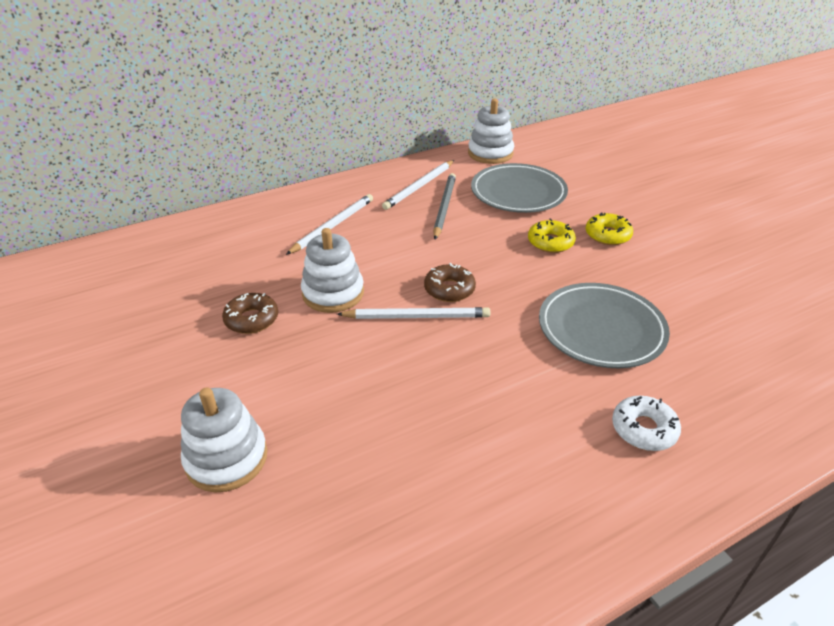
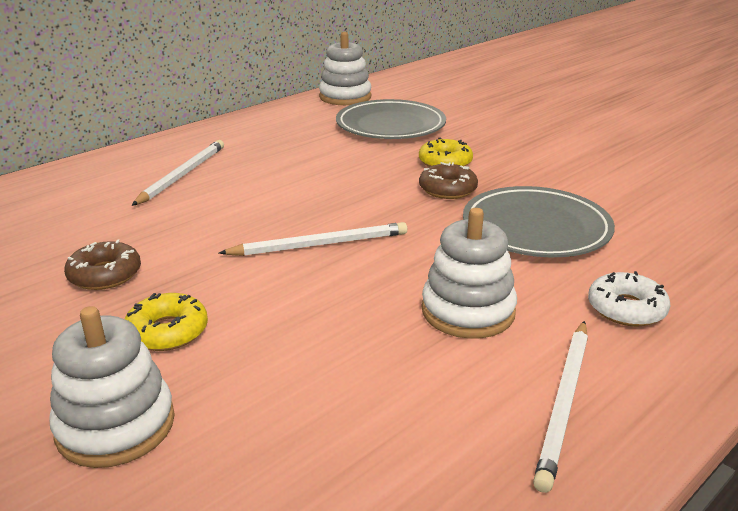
camera: 15 degrees left, 10 degrees down
white stacking toy [301,228,364,313] -> white stacking toy moved to [422,208,517,339]
white pencil [382,160,454,210] -> white pencil moved to [533,321,588,493]
brown donut [424,263,476,302] -> brown donut moved to [419,162,478,199]
grey pencil [433,173,456,239] -> none
yellow donut [586,212,633,245] -> yellow donut moved to [125,293,208,351]

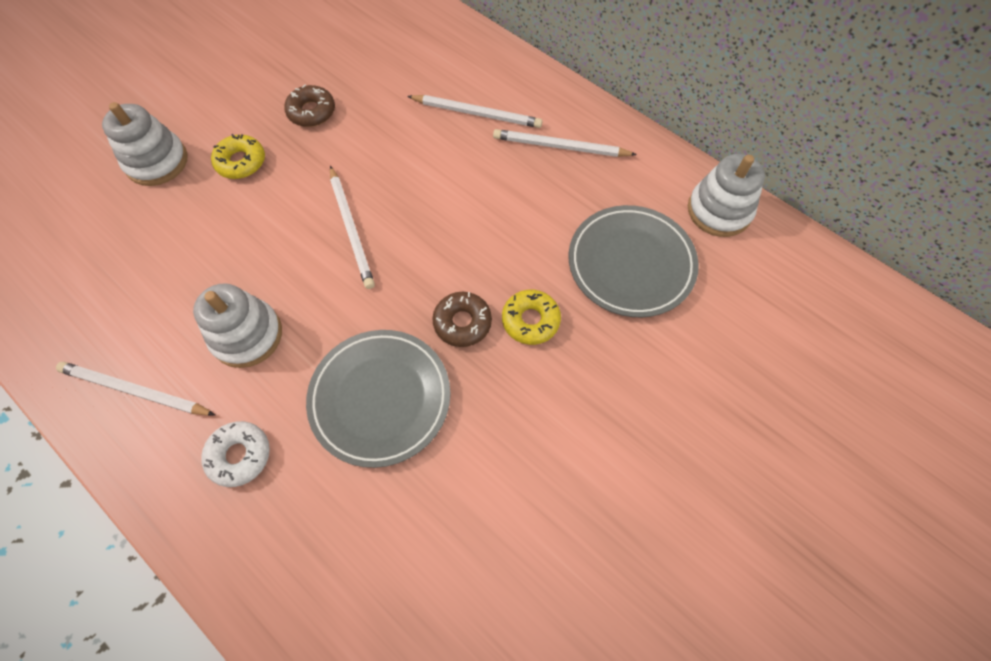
camera: 85 degrees right, 35 degrees up
none -> white pencil [493,129,637,157]

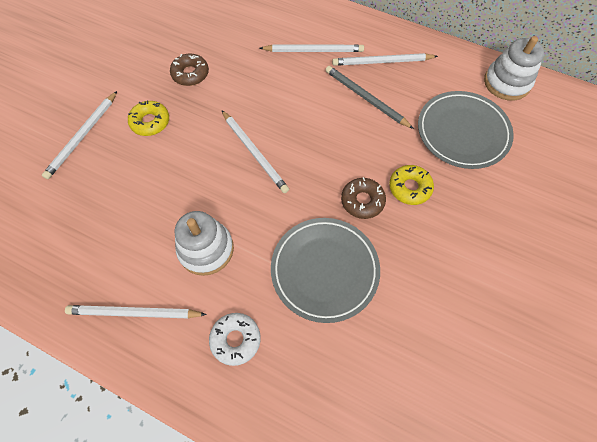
camera: 15 degrees left, 0 degrees up
white stacking toy [102,102,188,186] -> white pencil [42,91,117,179]
none -> grey pencil [326,66,414,129]

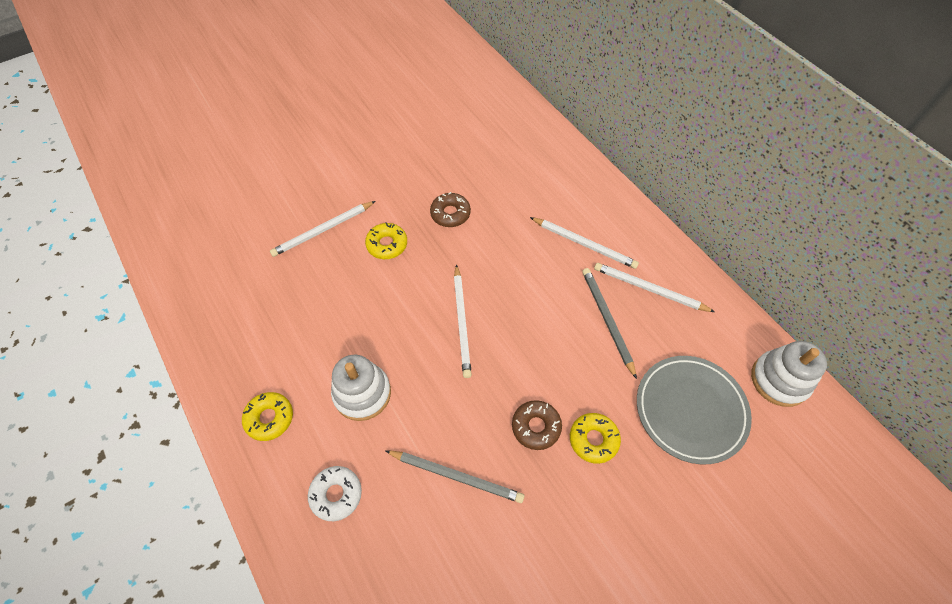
camera: 30 degrees right, 5 degrees down
white pencil [65,305,207,319] -> yellow donut [242,392,293,441]
grey plate [271,218,380,323] -> grey pencil [385,450,525,503]

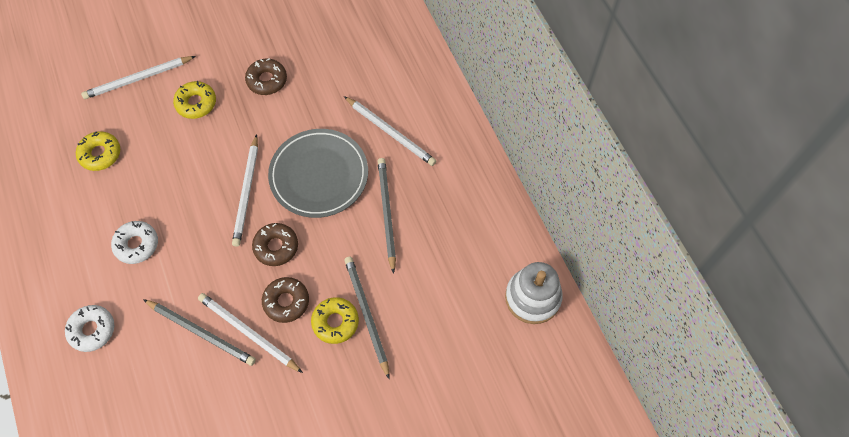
camera: 10 degrees right, 5 degrees up
yellow donut [242,392,293,441] -> yellow donut moved to [76,131,120,171]
white stacking toy [331,354,391,421] -> white donut [111,221,158,264]
white pencil [594,263,715,312] -> white pencil moved to [198,293,303,373]
grey plate [637,356,752,464] -> grey plate moved to [268,129,368,218]
none -> brown donut [252,223,298,266]
none -> grey pencil [344,256,390,379]

